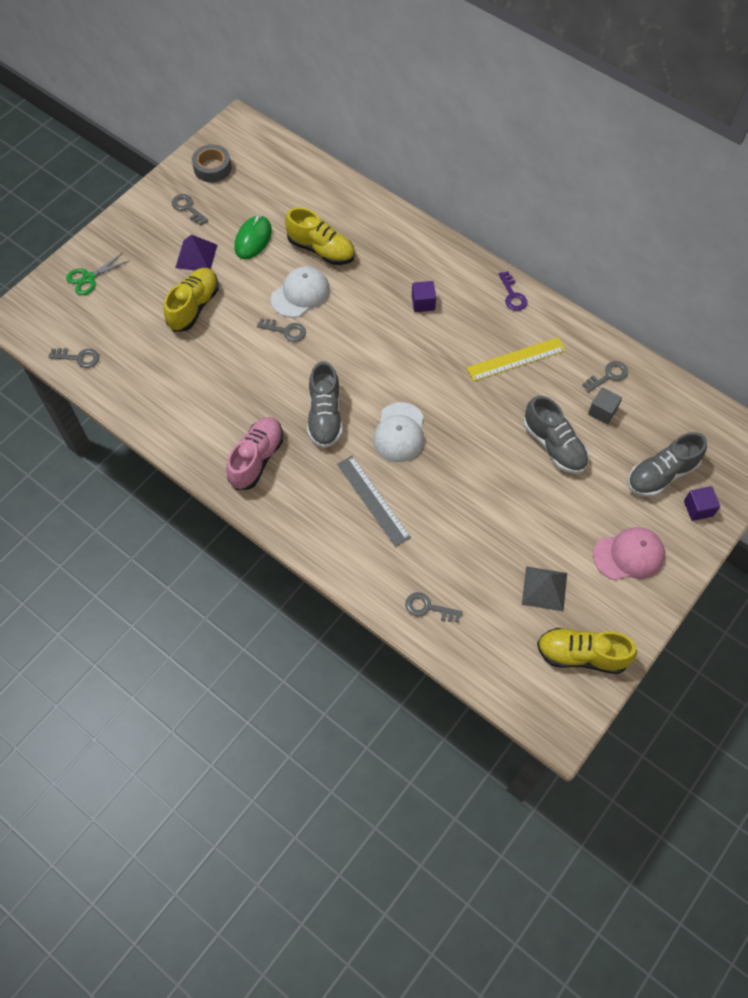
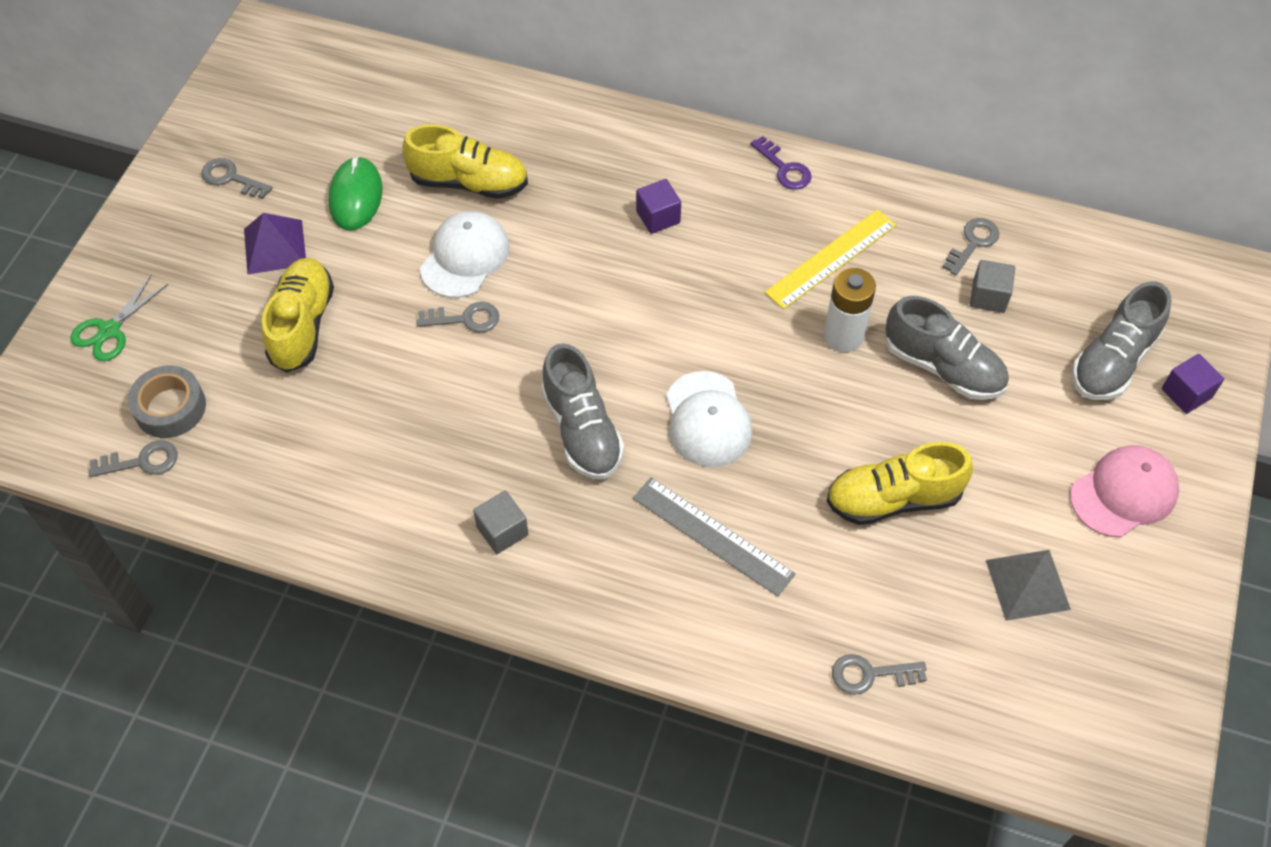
camera: 20 degrees left, 5 degrees down
grey tape [192,144,231,183] -> grey tape moved to [128,365,206,438]
pink shoe [226,417,283,490] -> grey cube [473,491,529,554]
yellow shoe [537,628,637,674] -> yellow shoe moved to [826,442,973,525]
none -> white battery [824,268,876,352]

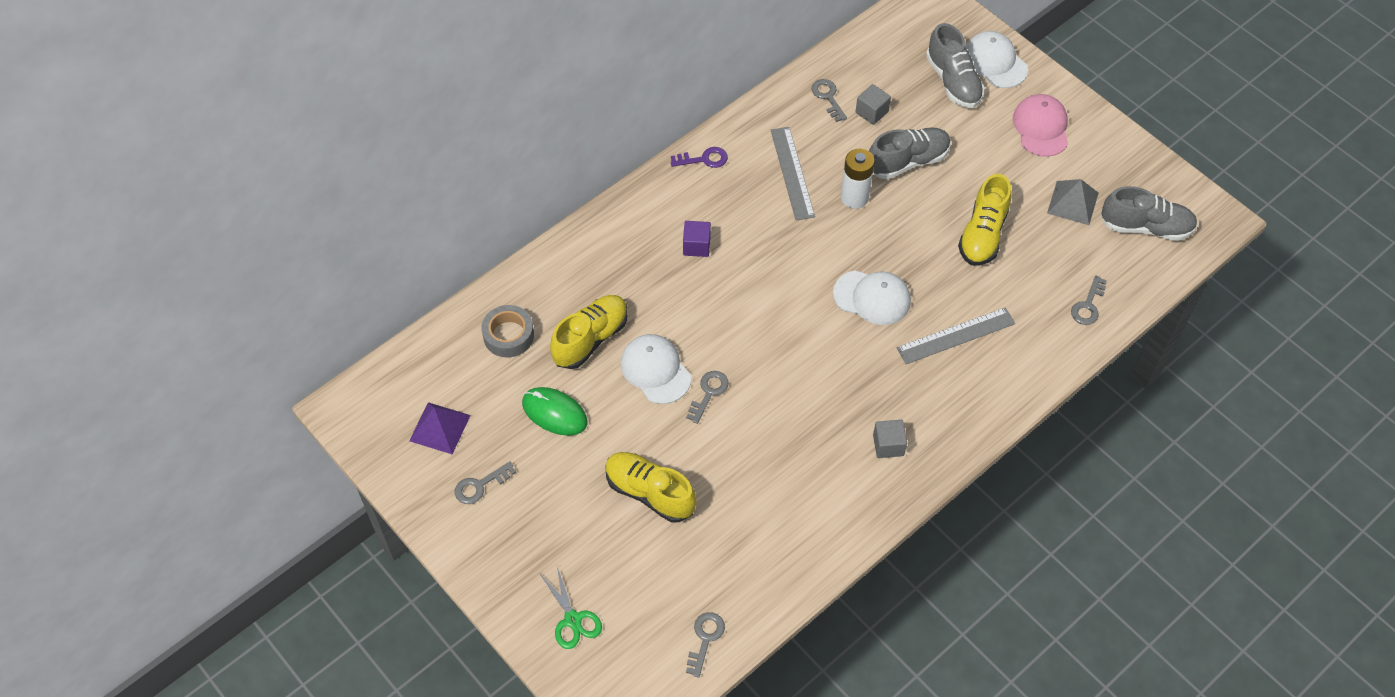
camera: 60 degrees left, 0 degrees up
grey tape [128,365,206,438] -> grey tape moved to [481,305,534,358]
purple pyramid [244,213,306,274] -> purple pyramid moved to [409,402,471,454]
grey shoe [541,343,624,480] -> grey shoe moved to [1101,186,1197,241]
yellow ruler [764,209,896,310] -> grey ruler [771,127,815,220]
purple cube [1162,354,1224,414] -> white cap [966,31,1028,88]

